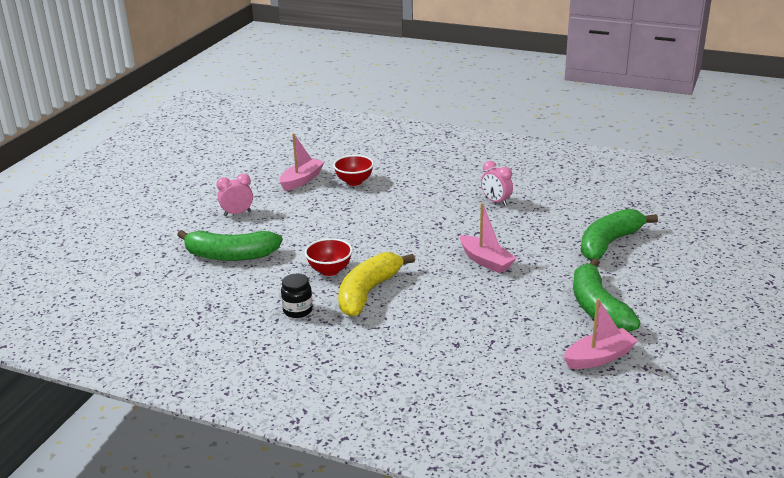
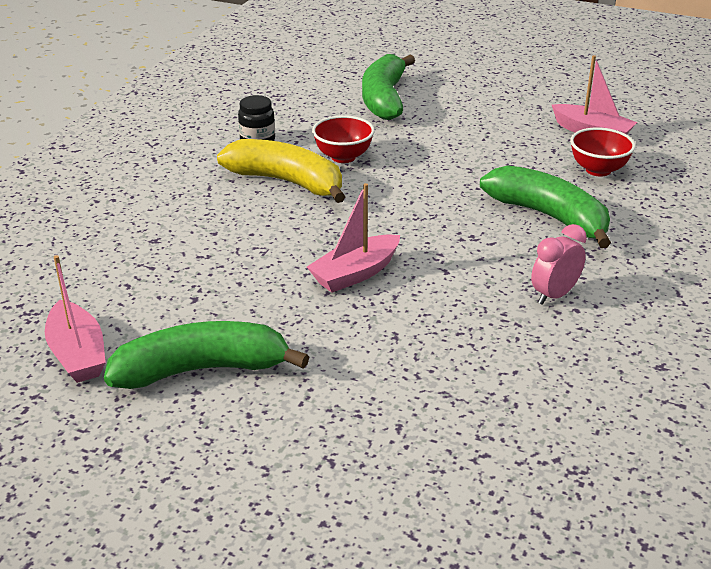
camera: 90 degrees right, 5 degrees up
pink clock [216,174,253,216] -> none
green banana [581,209,658,261] -> green banana moved to [480,165,611,248]

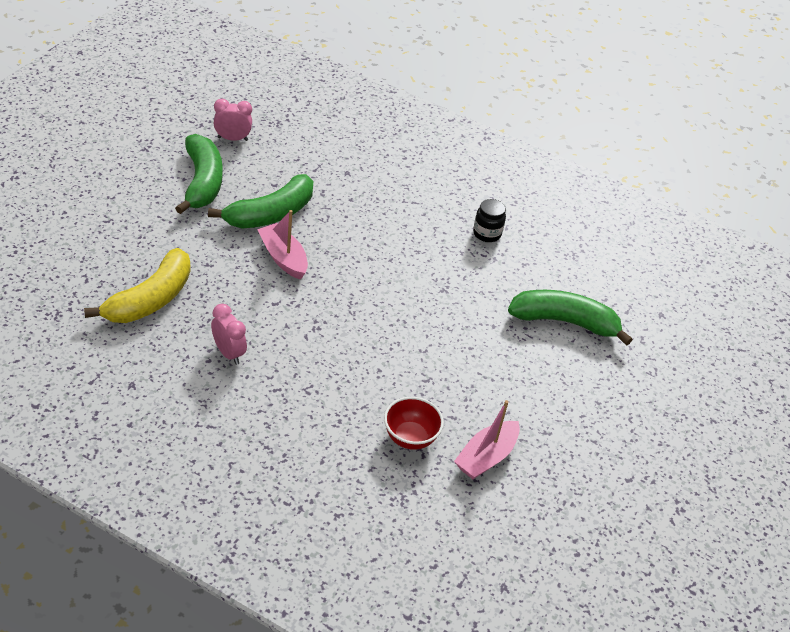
camera: 90 degrees right, 10 degrees up
pink boat [45,255,106,383] -> pink clock [214,99,252,141]
yellow banana [217,139,346,203] -> yellow banana moved to [84,248,191,323]
red bowl [312,115,375,163] -> none
green banana [480,165,611,248] -> green banana moved to [208,174,313,229]

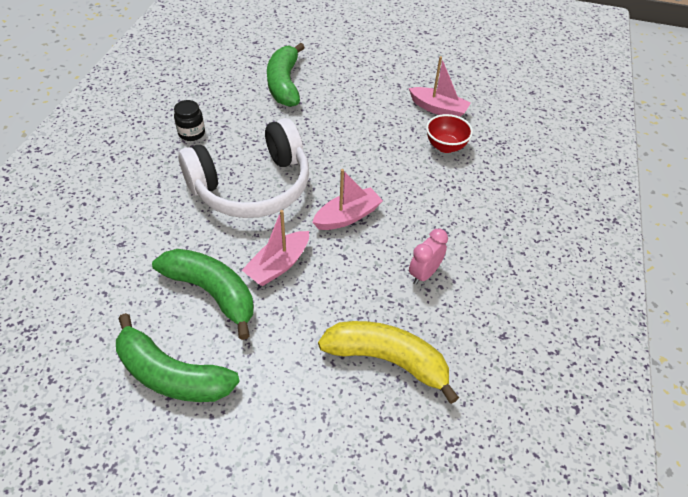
camera: 100 degrees left, 5 degrees up
green banana [175,134,223,214] -> green banana turned 135 degrees counterclockwise [116,313,240,402]
pink clock [214,99,252,141] -> none
none -> white headphones [178,118,309,218]
none -> pink boat [312,169,383,230]

